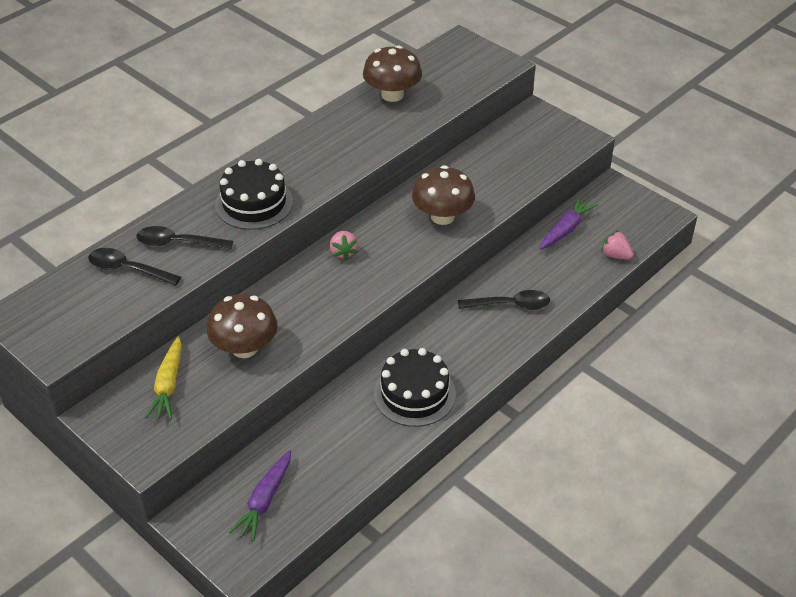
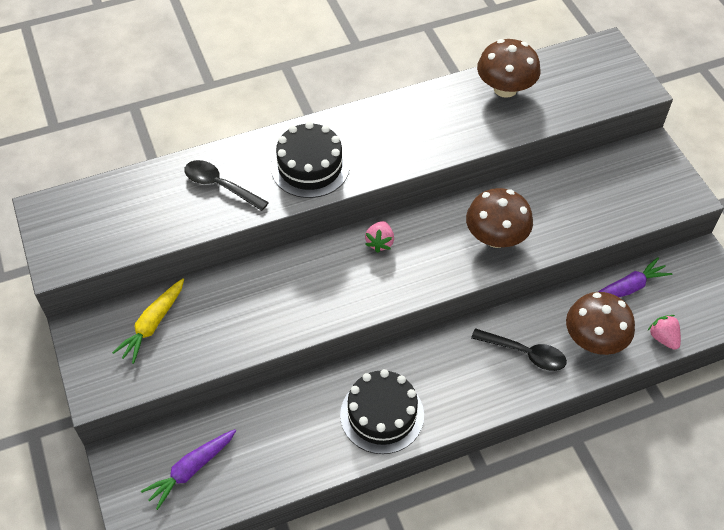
camera: 25 degrees right, 10 degrees up
black spoon [88,248,181,286] -> none
brown mushroom [207,294,278,358] -> brown mushroom moved to [566,292,635,355]

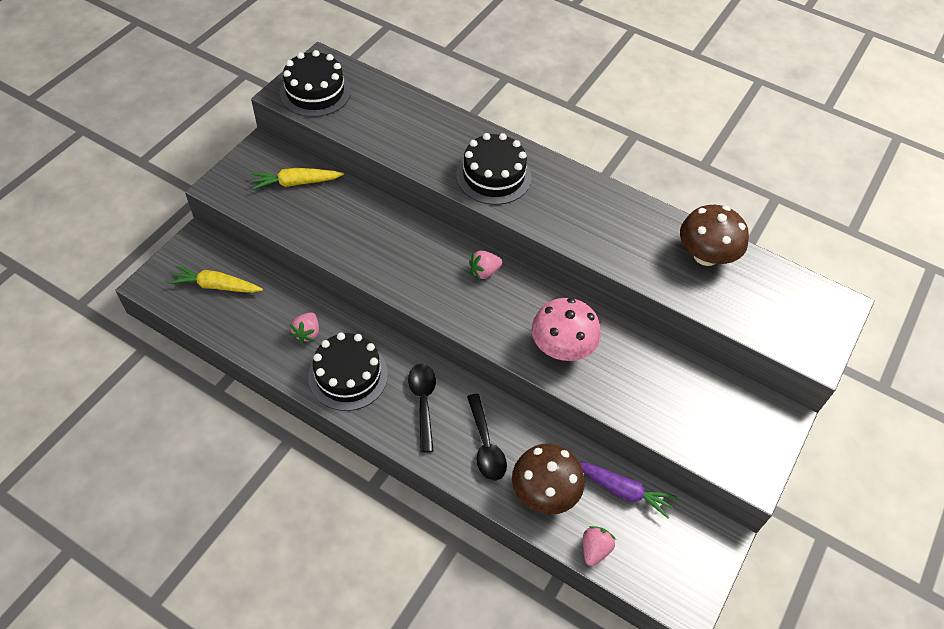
camera: 50 degrees right, 0 degrees up
purple carrot [141,429,236,510] -> yellow carrot [168,265,263,293]
black spoon [184,160,269,211] -> black spoon moved to [408,364,436,453]
brown mushroom [466,188,533,248] -> pink mushroom [532,298,601,361]
none -> black cake [280,50,351,117]
none -> pink strawberry [290,312,319,343]

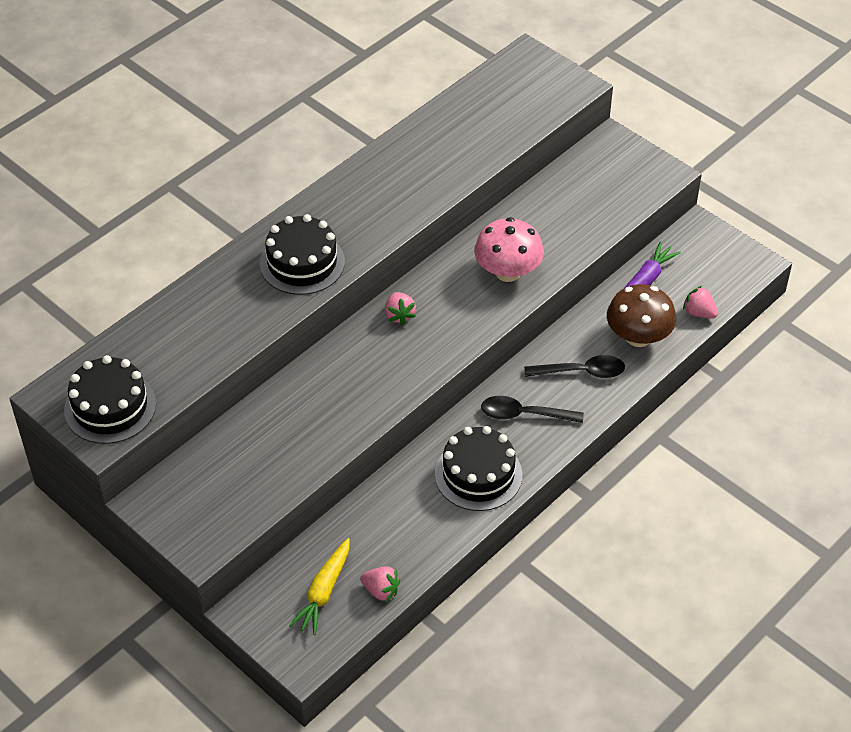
camera: 75 degrees left, 5 degrees down
yellow carrot [251,168,344,190] -> none
pink strawberry [290,312,319,343] -> pink strawberry moved to [360,566,400,602]
brown mushroom [680,205,749,266] -> none

